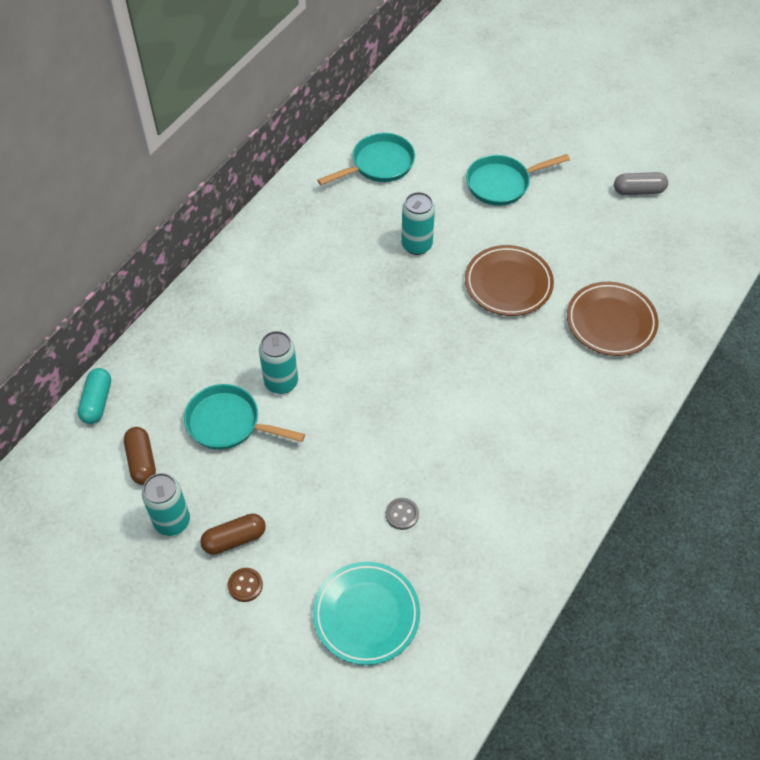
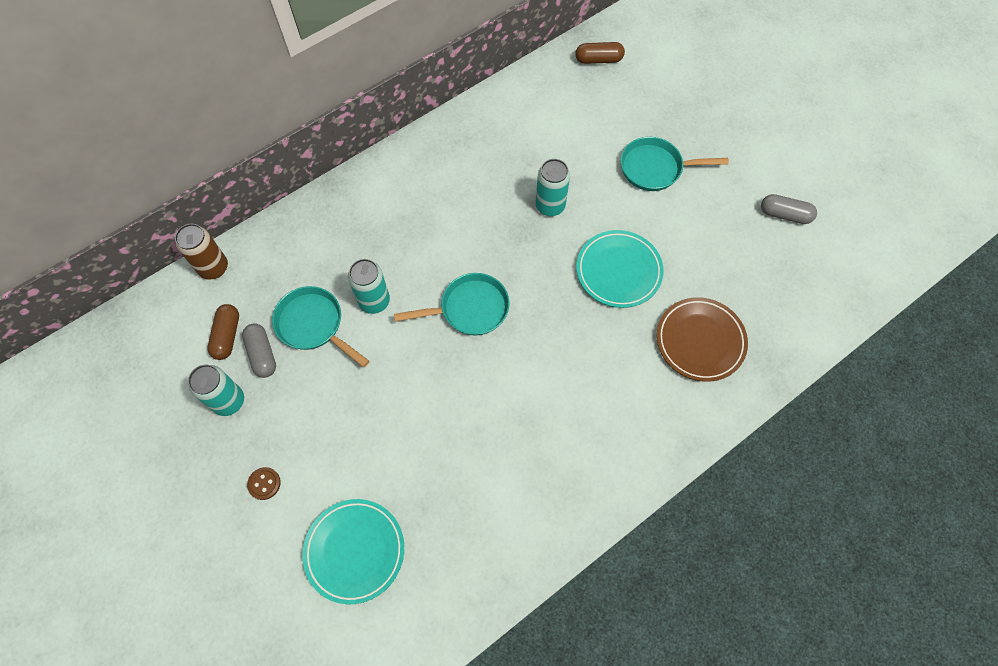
camera: 20 degrees right, 10 degrees up
turquoise capsule [78,368,111,424] -> brown can [175,224,228,279]
brown capsule [200,514,266,555] -> brown capsule moved to [575,42,625,64]
turquoise pan [317,133,415,185] -> turquoise pan moved to [394,273,510,335]
grey button [386,498,419,530] -> none
brown plate [465,245,554,316] -> turquoise plate [576,230,664,308]
none -> grey capsule [242,323,276,378]

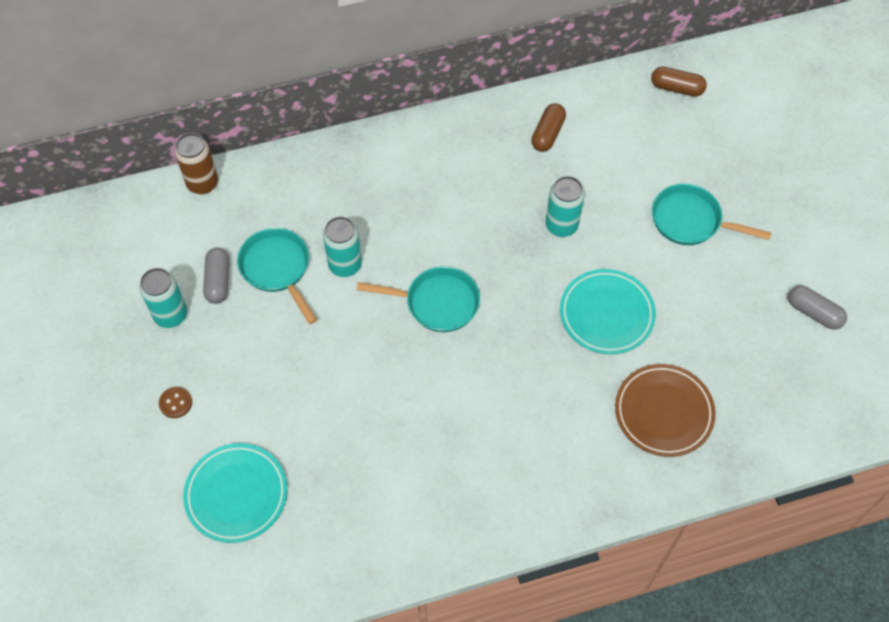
camera: 20 degrees right, 5 degrees down
brown capsule [207,304,239,360] -> brown capsule moved to [531,103,566,152]

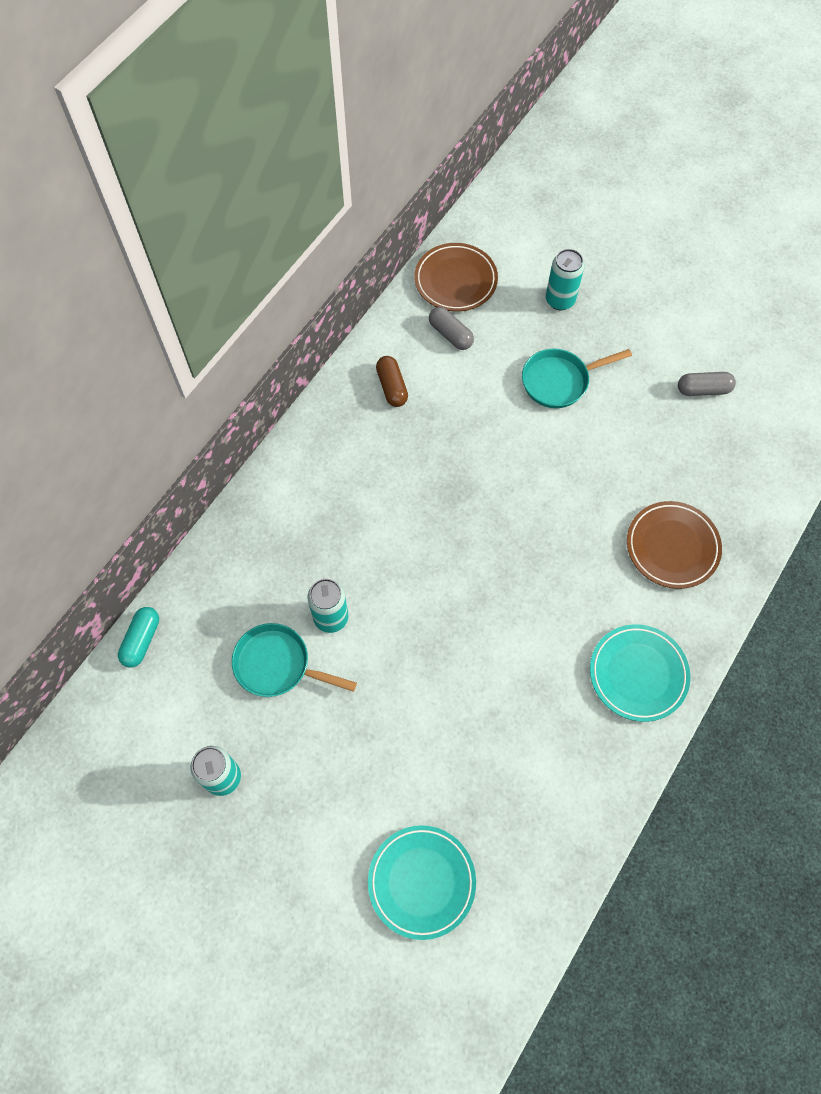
camera: 40 degrees left, 5 degrees up
brown button [159,387,192,418] -> none
brown can [175,133,218,194] -> turquoise capsule [118,607,159,668]
grey capsule [203,248,229,304] -> grey capsule moved to [429,307,474,350]
turquoise pan [356,266,480,332] -> none
turquoise can [546,176,585,237] -> turquoise can moved to [546,249,584,310]
turquoise plate [560,269,656,354] -> turquoise plate moved to [590,624,690,722]
brown capsule [651,67,707,97] -> brown plate [414,243,498,312]

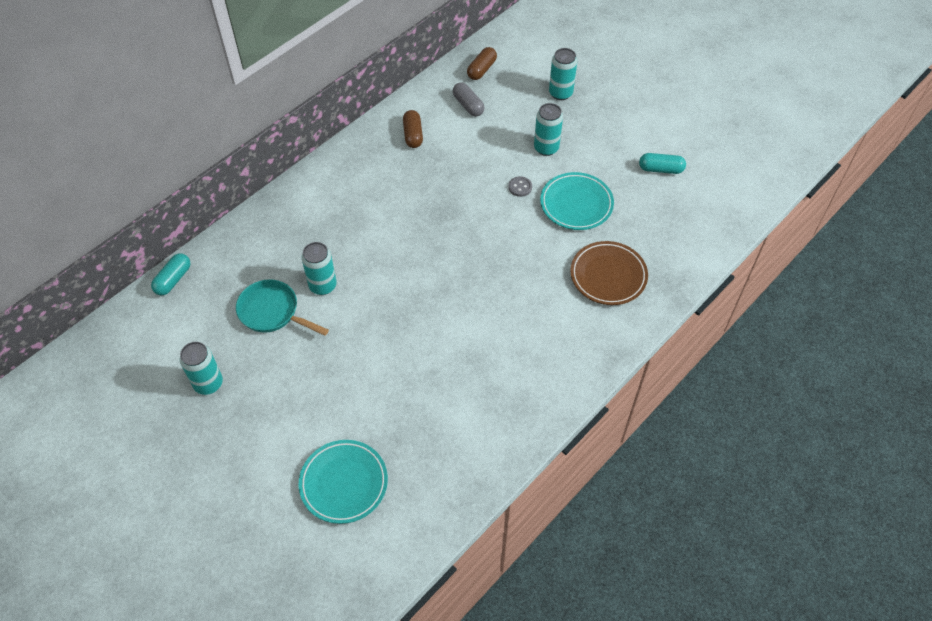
camera: 10 degrees right, 10 degrees down
brown plate [414,243,498,312] -> brown capsule [467,47,497,80]
turquoise pan [522,349,632,408] -> turquoise can [534,103,563,156]
turquoise plate [590,624,690,722] -> turquoise plate moved to [540,172,614,230]
grey capsule [678,372,736,396] -> turquoise capsule [639,153,686,174]
none -> grey button [508,176,532,197]

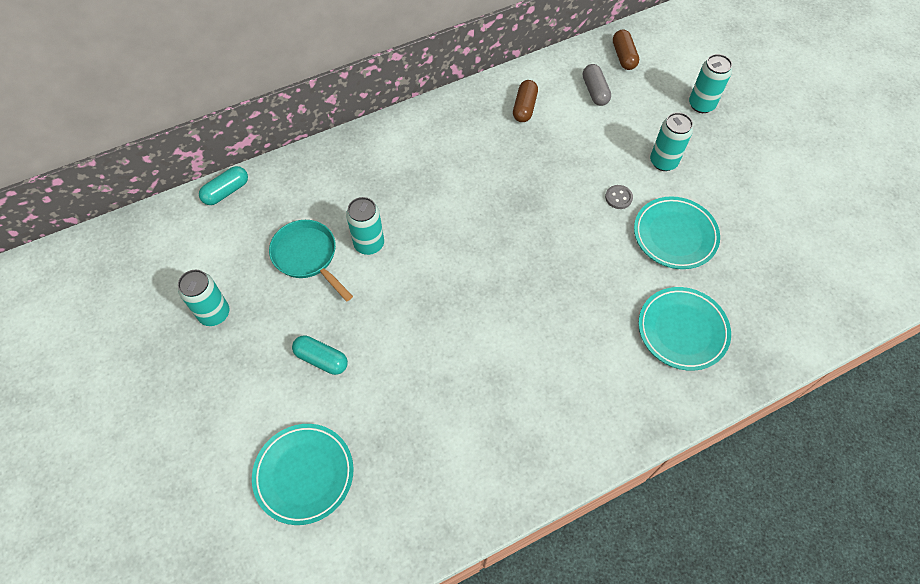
camera: 20 degrees right, 5 degrees up
brown capsule [467,47,497,80] -> brown capsule turned 60 degrees counterclockwise [613,30,639,70]
brown plate [570,241,648,305] -> turquoise plate [638,287,731,371]
turquoise capsule [639,153,686,174] -> turquoise capsule moved to [292,336,348,375]

